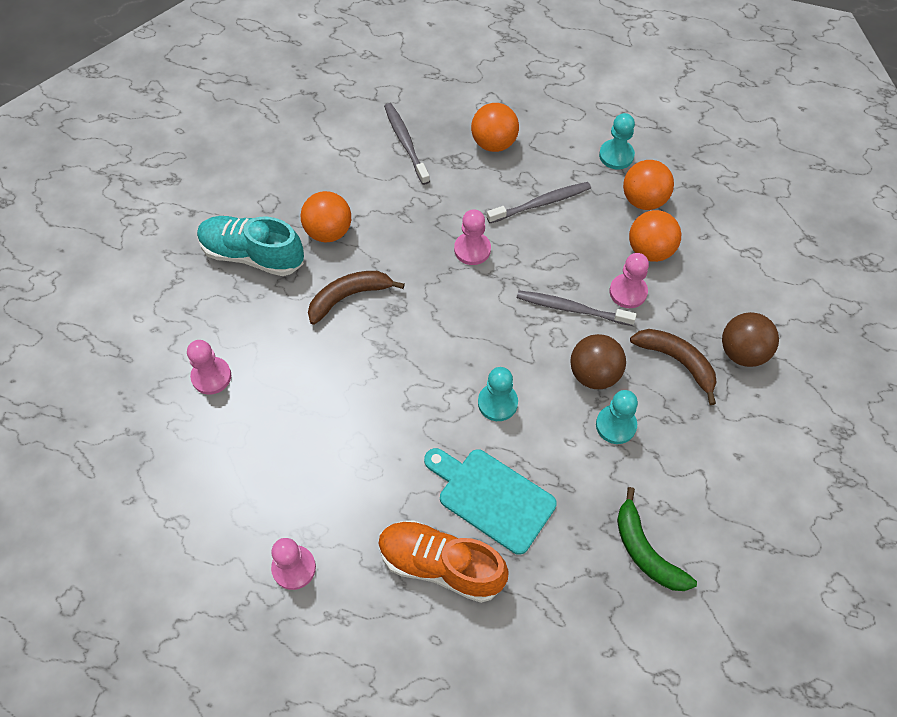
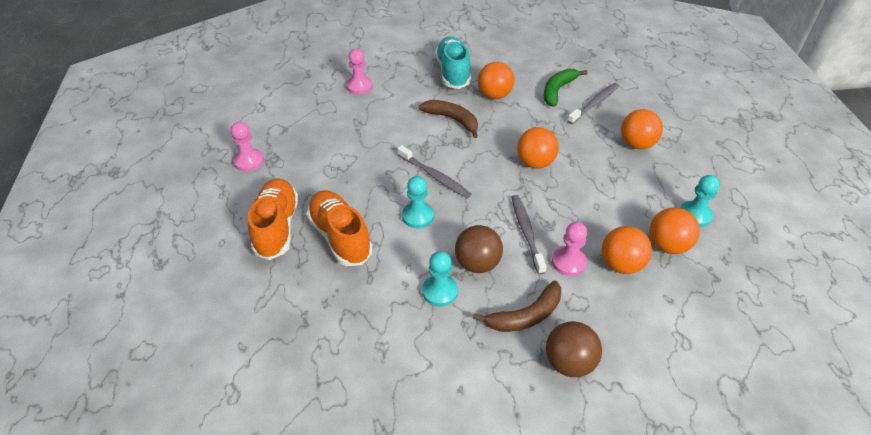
camera: 65 degrees right, 15 degrees down
turquoise cutting board [424,448,557,555] -> orange shoe [306,190,373,266]
pink pawn [454,209,491,265] -> orange ball [517,127,559,169]
grey toothbrush [487,182,591,223] -> grey toothbrush moved to [398,145,471,198]
green banana [617,487,697,591] -> green banana moved to [544,69,588,107]
brown banana [630,329,717,405] -> brown banana turned 45 degrees clockwise [473,281,561,332]

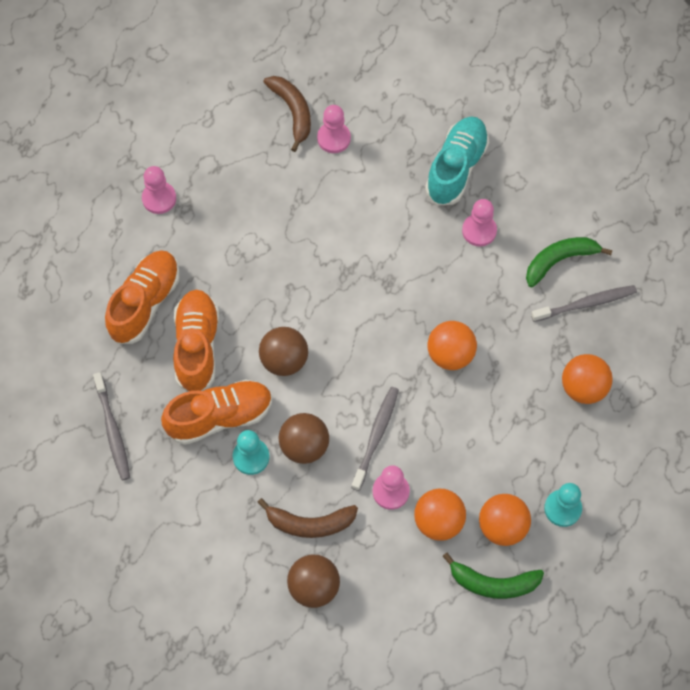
camera: 30 degrees right, 20 degrees up
grey toothbrush [398,145,471,198] -> grey toothbrush moved to [93,372,130,480]
turquoise pawn [402,176,434,228] -> brown ball [259,327,308,376]
brown banana [419,100,478,138] -> brown banana moved to [264,76,311,152]
orange ball [478,62,514,99] -> pink pawn [462,199,497,247]
none -> orange shoe [161,379,272,445]
none -> green banana [442,553,544,599]

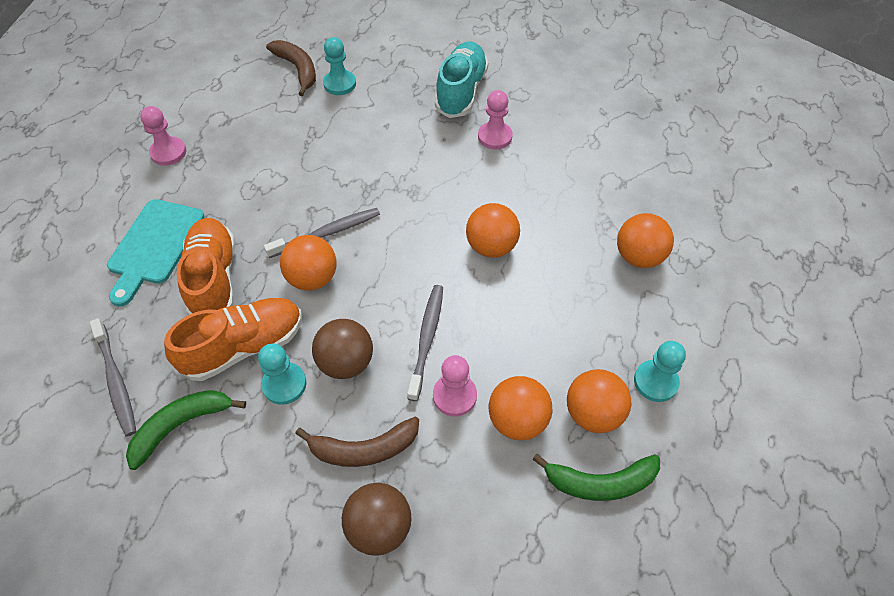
camera: 10 degrees left, 10 degrees down
orange shoe [105,250,180,344] -> turquoise cutting board [107,199,205,307]
brown ball [259,327,308,376] -> orange ball [280,235,336,291]
pink pawn [317,105,351,153] -> turquoise pawn [323,37,356,95]
green banana [526,237,612,287] -> green banana moved to [126,390,246,470]
grey toothbrush [531,285,637,322] -> grey toothbrush moved to [264,208,380,258]

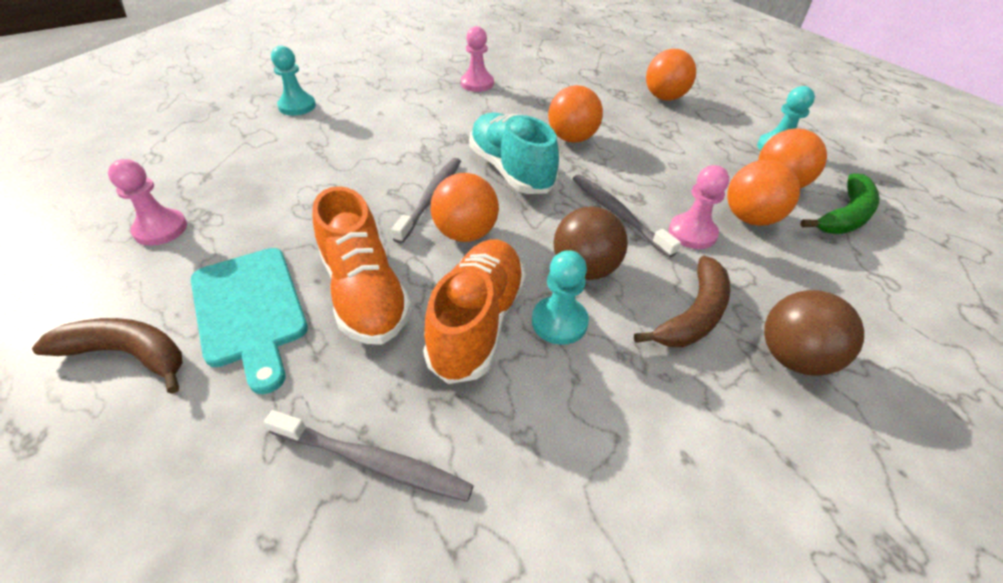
camera: 45 degrees left, 10 degrees down
green banana [126,390,246,470] -> none
orange shoe [177,218,235,315] -> orange shoe turned 150 degrees counterclockwise [312,186,412,344]
brown banana [266,40,316,96] -> brown banana moved to [32,318,183,394]
turquoise shoe [435,42,489,118] -> turquoise shoe moved to [469,113,559,194]

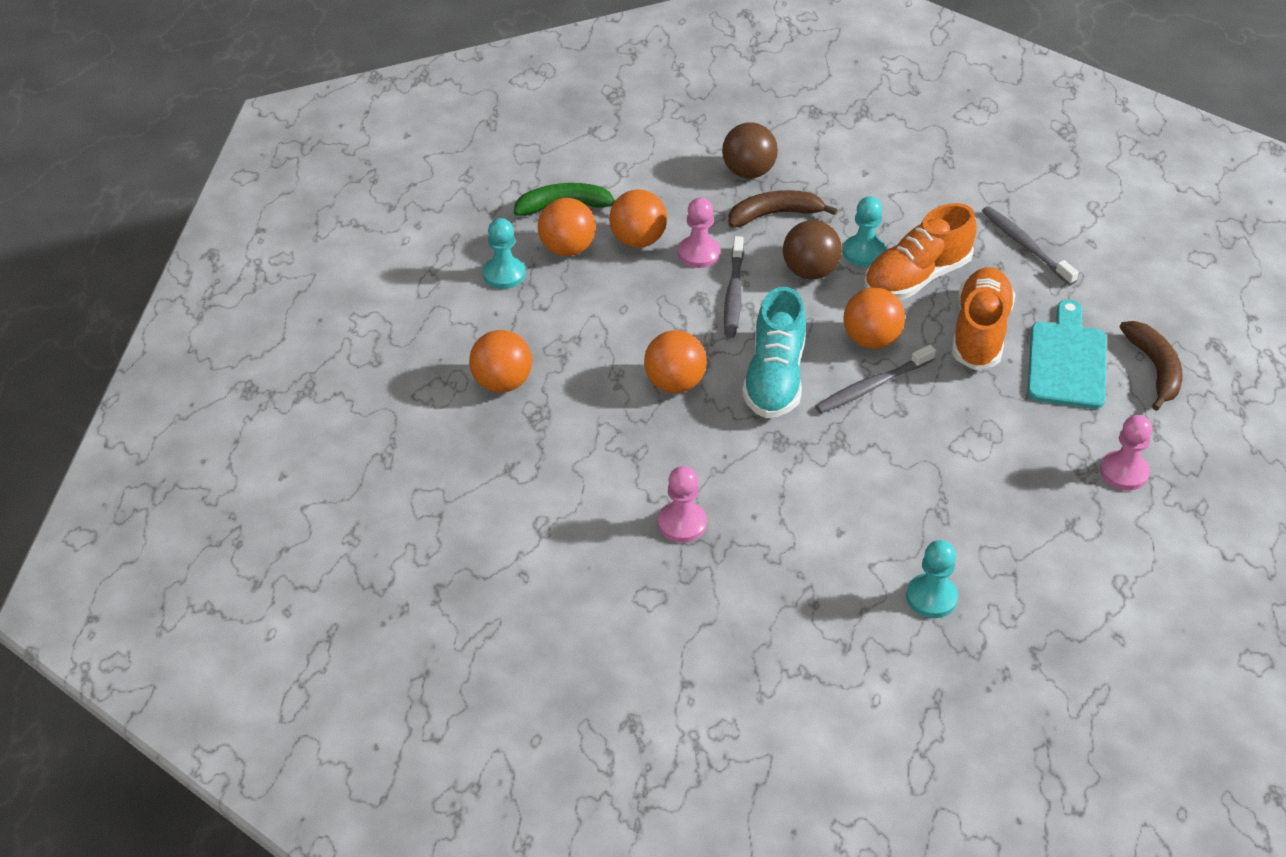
camera: 140 degrees left, 0 degrees up
brown banana [32,318,183,394] -> brown banana turned 150 degrees counterclockwise [1120,321,1183,411]

